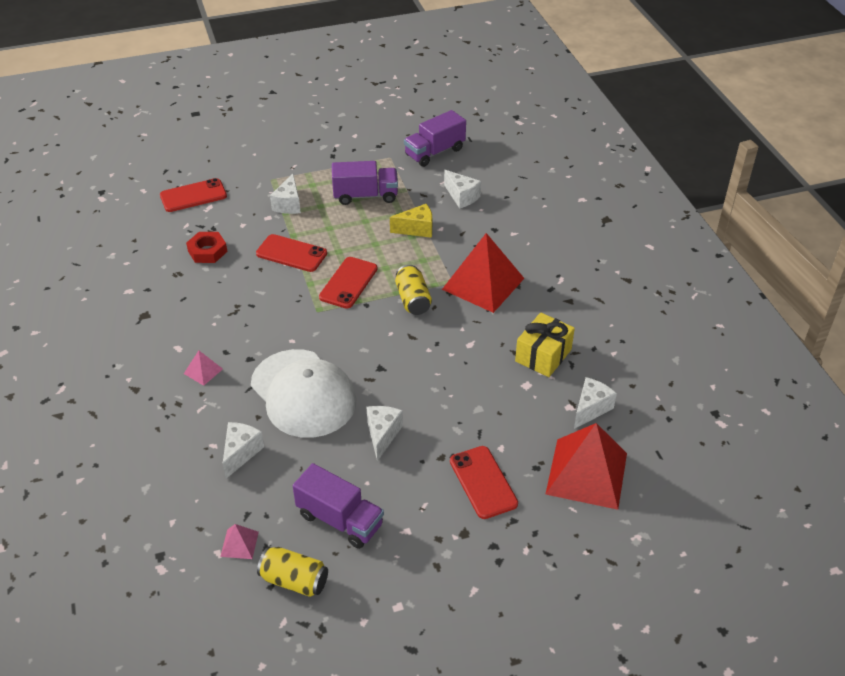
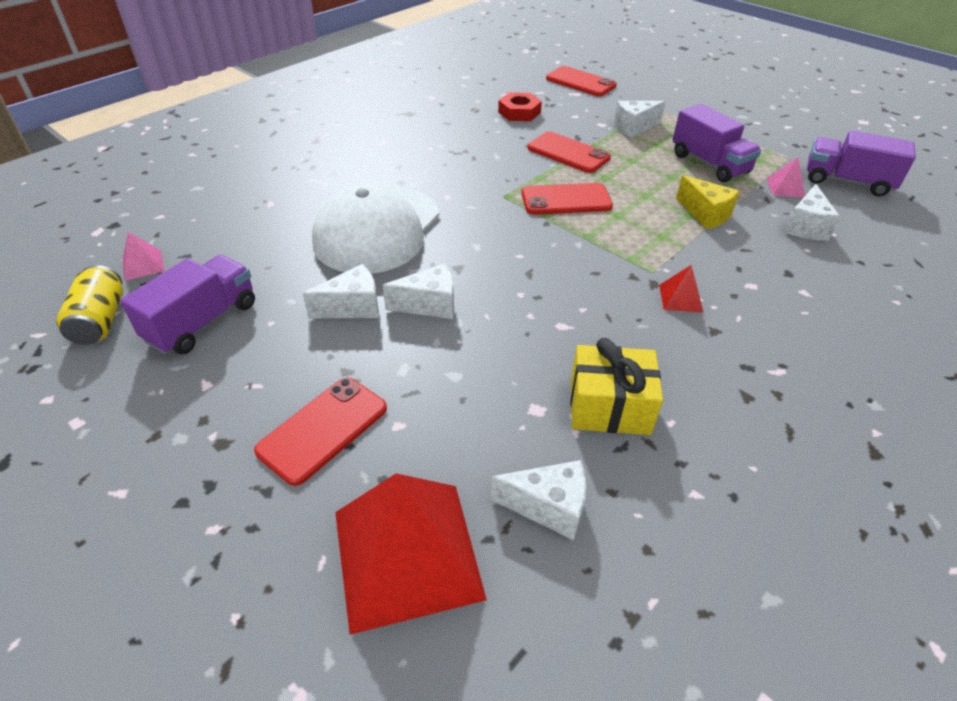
camera: 60 degrees right, 0 degrees up
pink pyramid [184,350,223,386] -> pink pyramid moved to [767,157,805,198]
white cheese [223,422,264,479] -> white cheese moved to [383,263,454,319]
red phone [256,234,327,272] -> red phone turned 45 degrees counterclockwise [528,131,611,173]
purple truck [293,463,384,549] -> purple truck turned 150 degrees counterclockwise [120,255,255,354]
yellow can [395,265,432,315] -> none
red pyramid [442,233,524,313] -> red pyramid [659,265,703,312], size x0.43

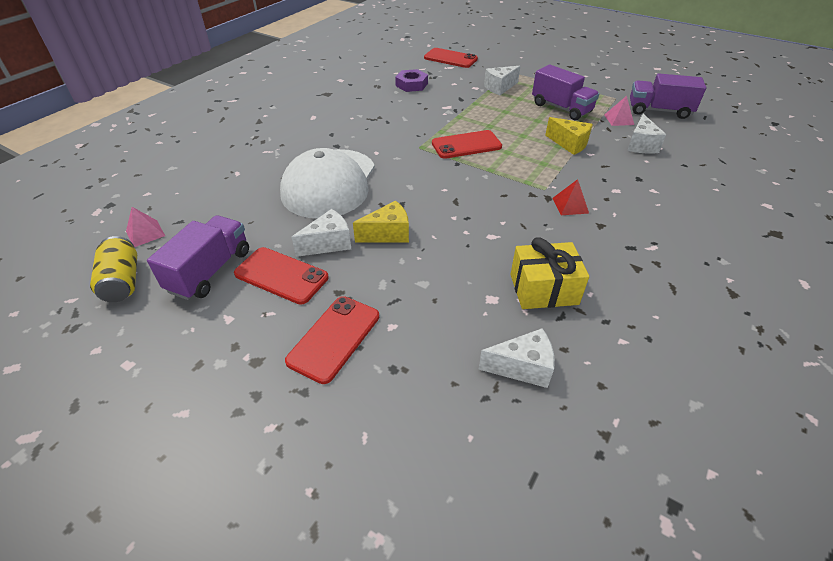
camera: 10 degrees left, 0 degrees up
red pyramid [335,473,487,635] -> none
white cheese [383,263,454,319] -> yellow cheese [353,201,409,242]
red nut [498,92,542,121] -> purple nut [395,69,428,92]
red phone [528,131,611,173] -> red phone moved to [234,247,329,305]

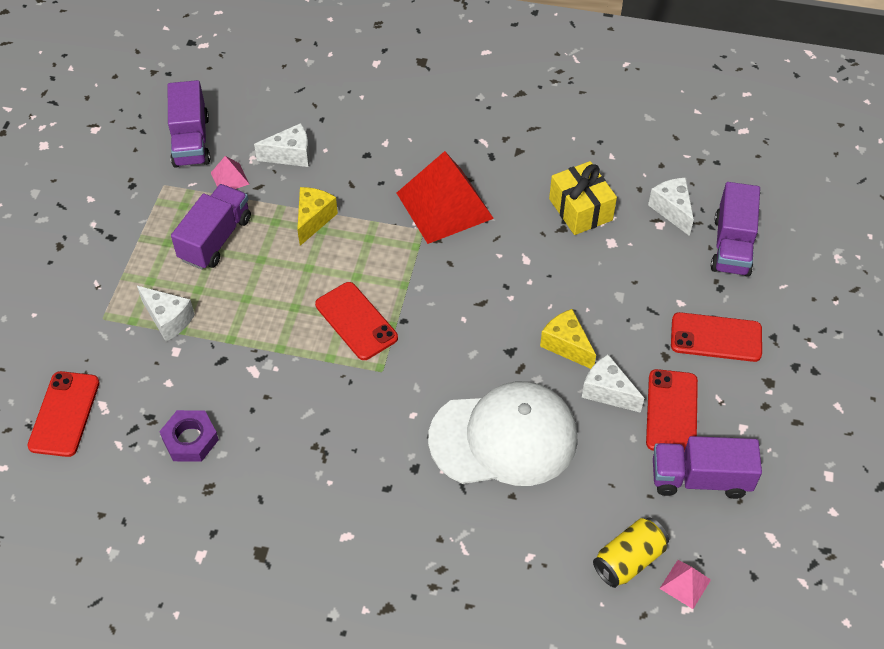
camera: 110 degrees left, 10 degrees up
yellow can [90,236,137,302] -> yellow can moved to [593,517,669,588]
red pyramid [552,179,589,215] -> red pyramid [397,151,494,244], size x2.35
none -> purple truck [711,182,760,277]

